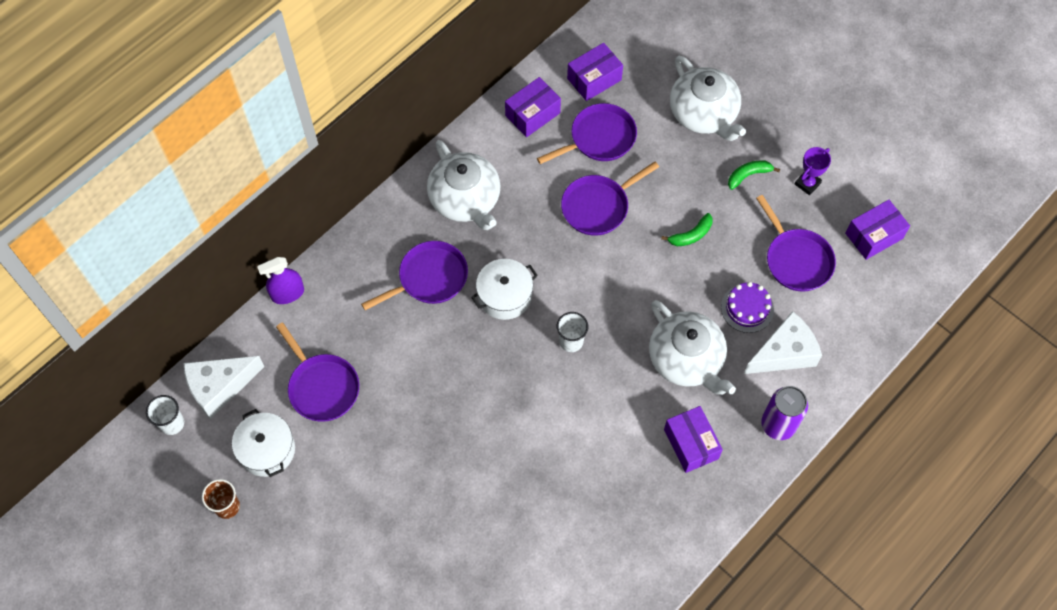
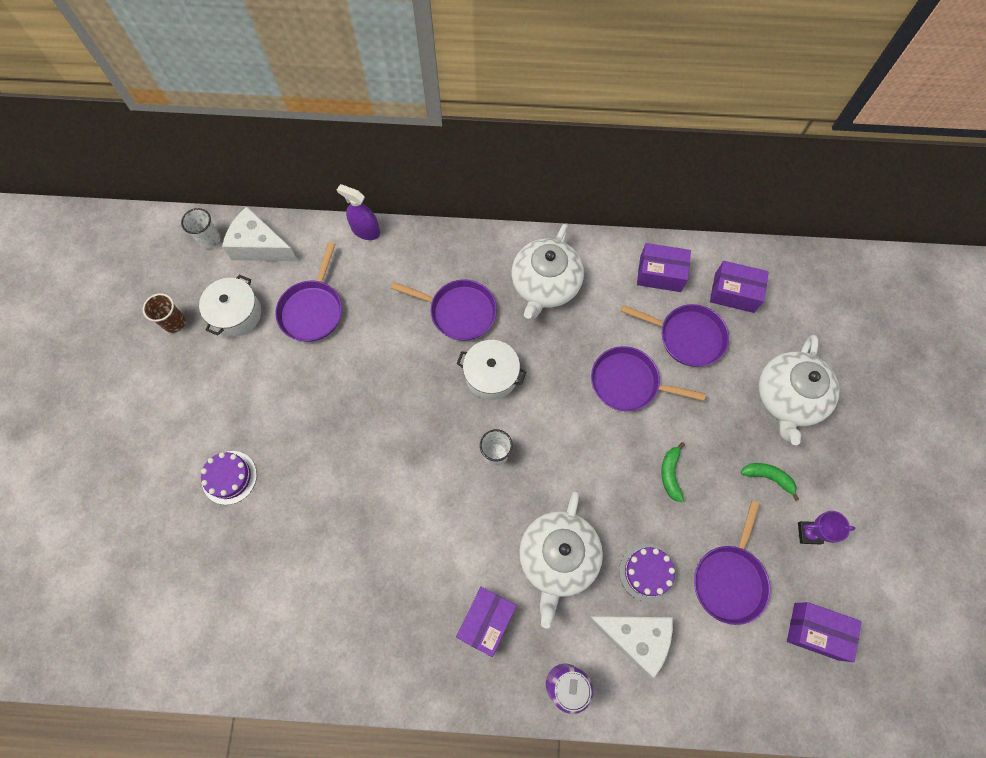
camera: 50 degrees right, 5 degrees up
green banana [661,213,712,246] -> green banana turned 75 degrees clockwise [661,442,685,502]
none -> purple cake [201,451,257,505]

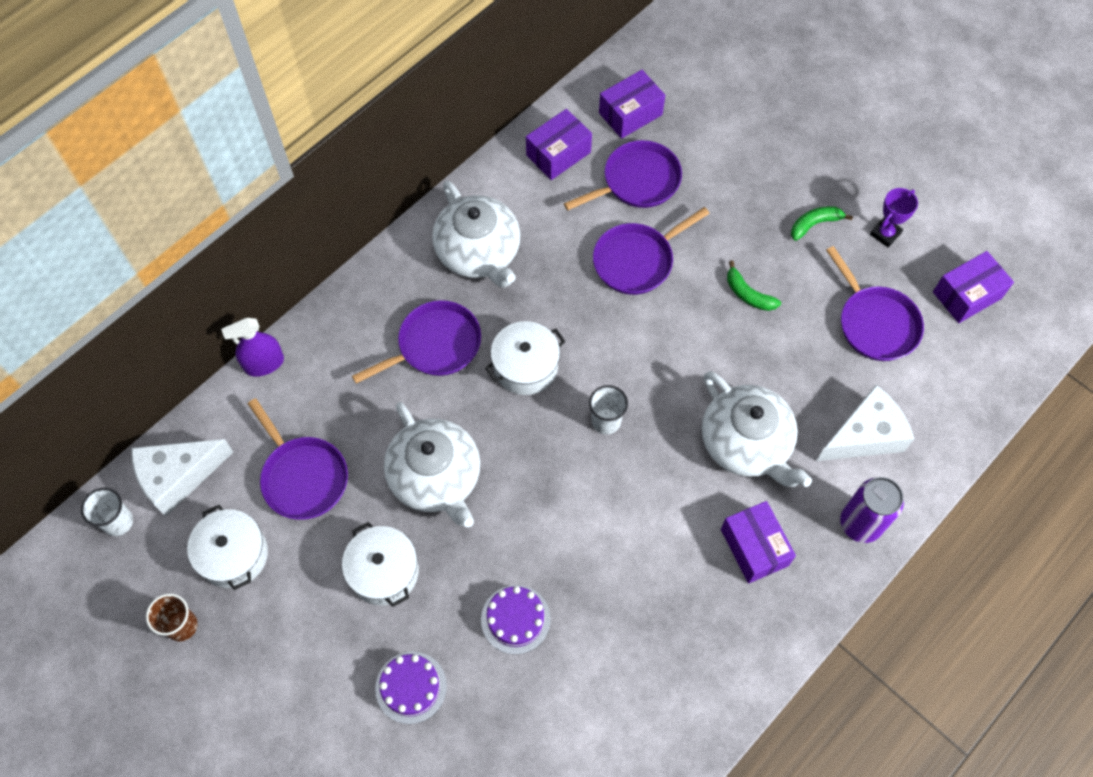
camera: 50 degrees left, 5 degrees down
purple cake [619,544,676,602] -> purple cake moved to [481,585,551,655]
white teapot [759,335,840,445] -> white teapot moved to [384,402,480,527]
none -> white pot [342,522,419,607]

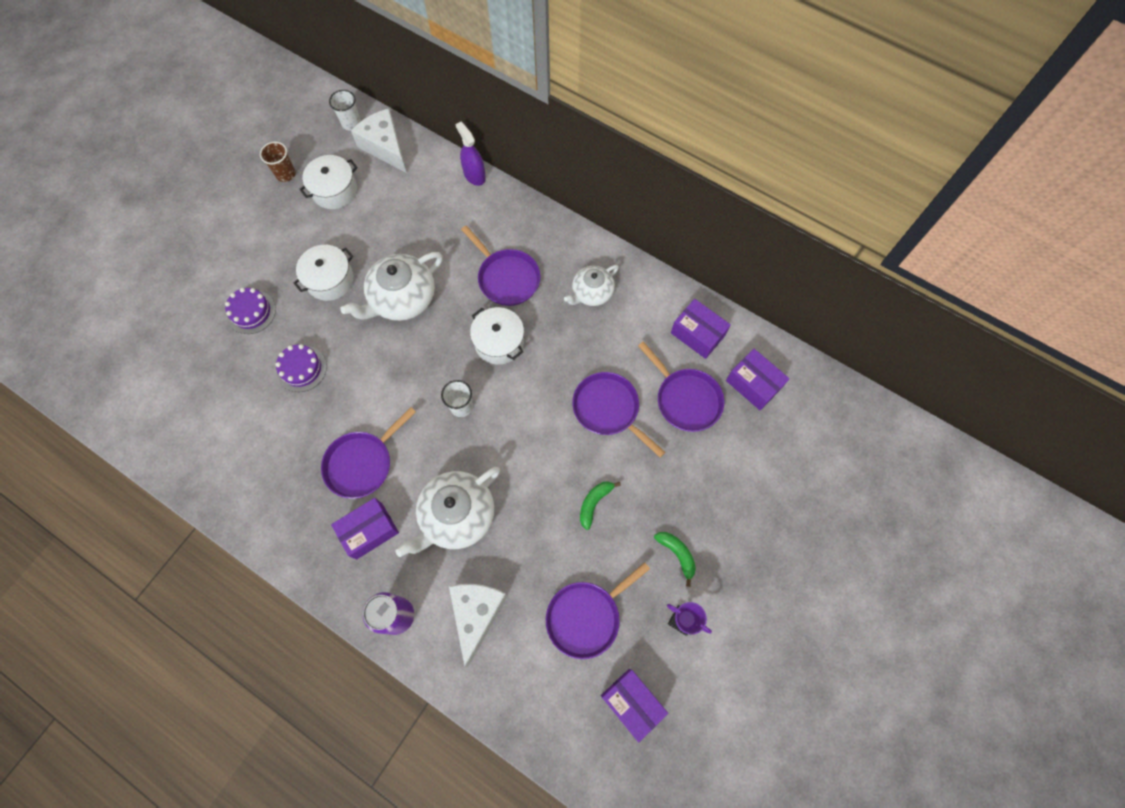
camera: 80 degrees right, 5 degrees up
purple pan [248,398,348,520] -> purple pan moved to [321,407,416,499]
white teapot [432,181,520,288] -> white teapot [564,265,619,306], size x0.61
white cheese [817,385,915,461] -> white cheese turned 135 degrees counterclockwise [449,584,507,667]

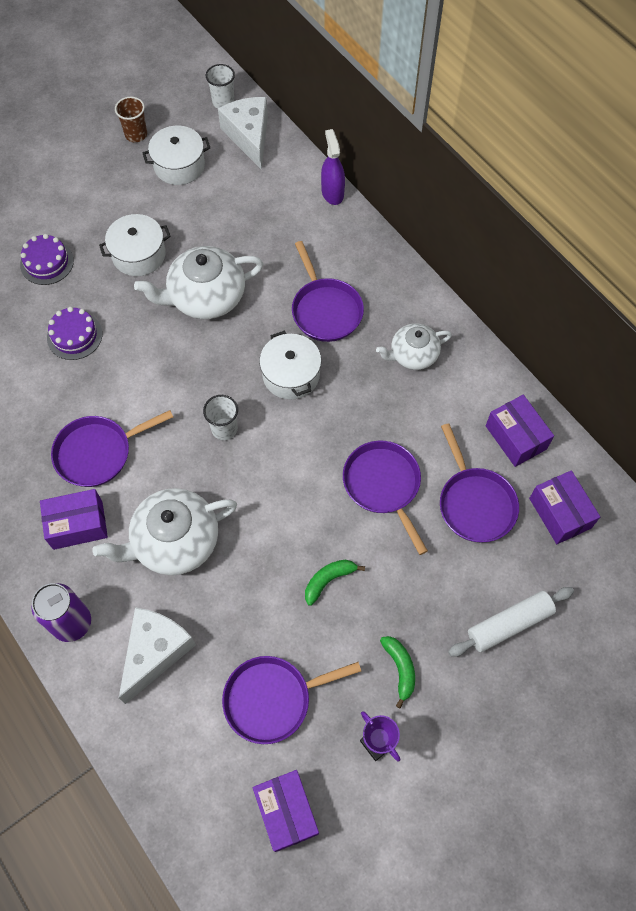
camera: 20 degrees right, 5 degrees down
none -> white rolling pin [448,587,574,657]

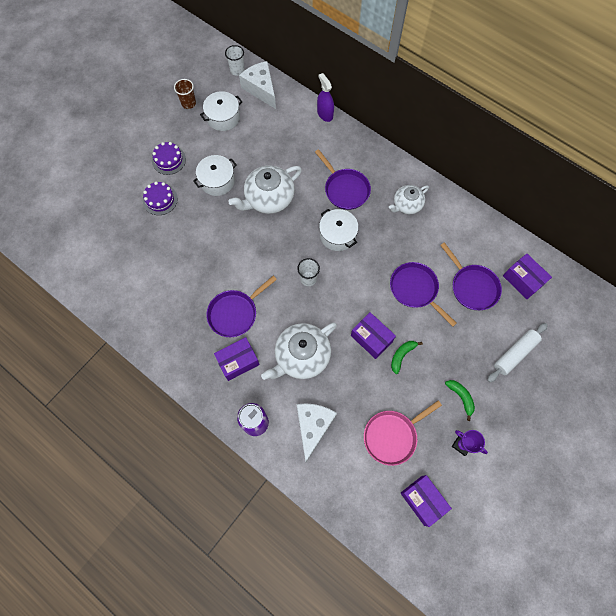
camera: 15 degrees left, 5 degrees up
purple cake [47,307,103,360] -> purple cake moved to [152,142,186,175]
purple pan [222,656,361,744] -> pink pan [364,401,442,466]
purple box [486,395,554,467] -> purple box moved to [351,312,396,359]

